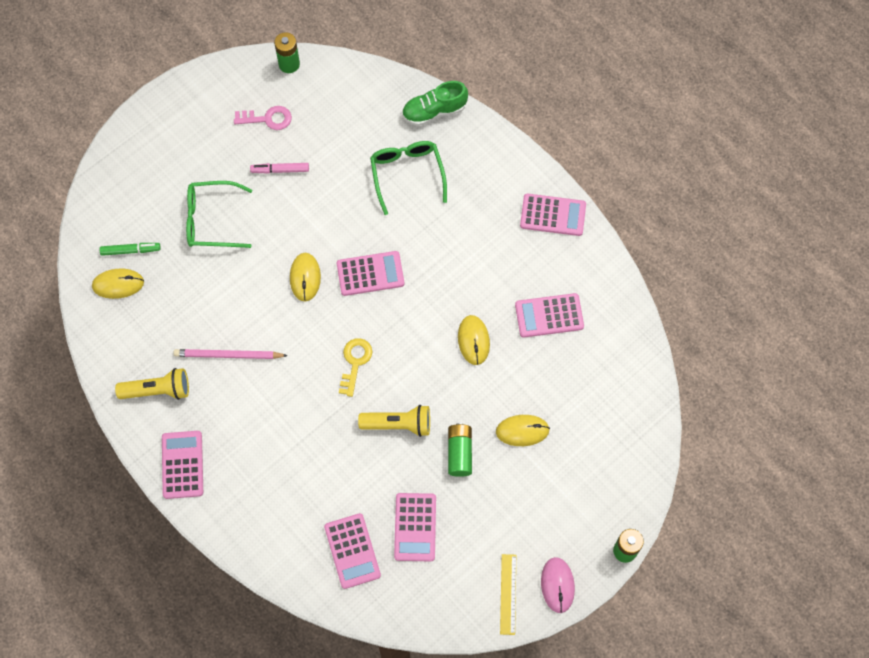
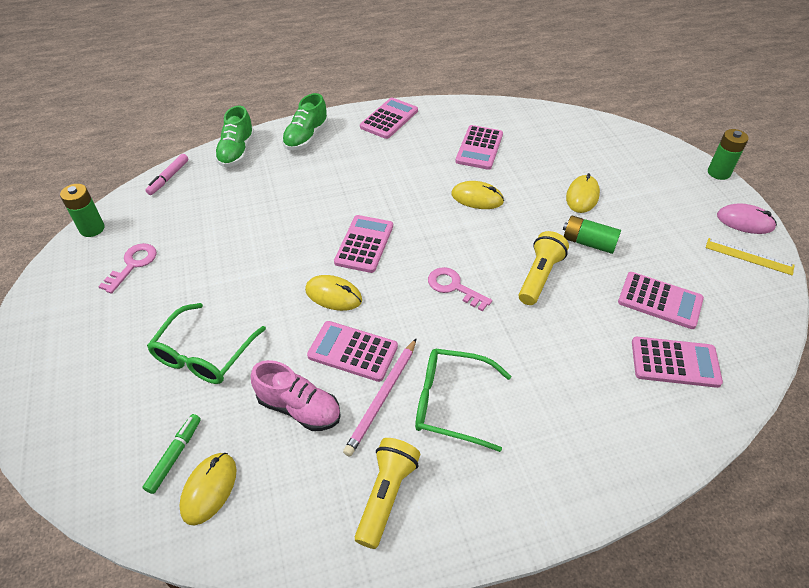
camera: 65 degrees left, 20 degrees down
pink calculator [162,431,203,499] -> pink calculator moved to [307,321,398,382]
pink marker [250,163,309,174] -> pink marker moved to [146,154,189,195]
yellow key [339,338,372,397] -> pink key [428,267,492,312]
green glasses [370,141,447,215] -> green glasses moved to [415,348,511,452]
none -> pink shoe [251,360,341,431]
none -> green shoe [282,93,328,150]

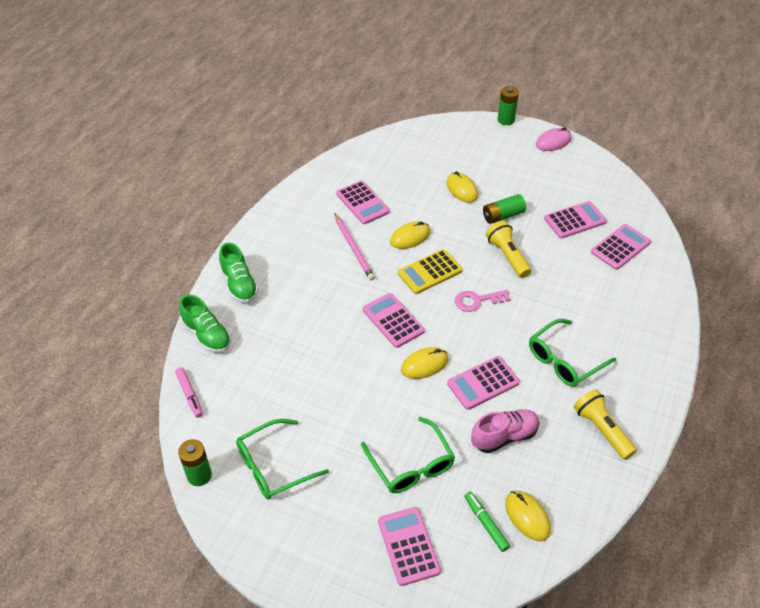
camera: 50 degrees left, 0 degrees up
pink key [98,243,157,294] -> green glasses [236,419,329,500]
pink pencil [343,338,417,457] -> pink pencil moved to [335,214,375,280]
pink calculator [360,98,418,139] -> pink calculator moved to [378,507,441,586]
yellow ruler [706,238,794,275] -> none
none -> yellow calculator [398,249,462,294]

